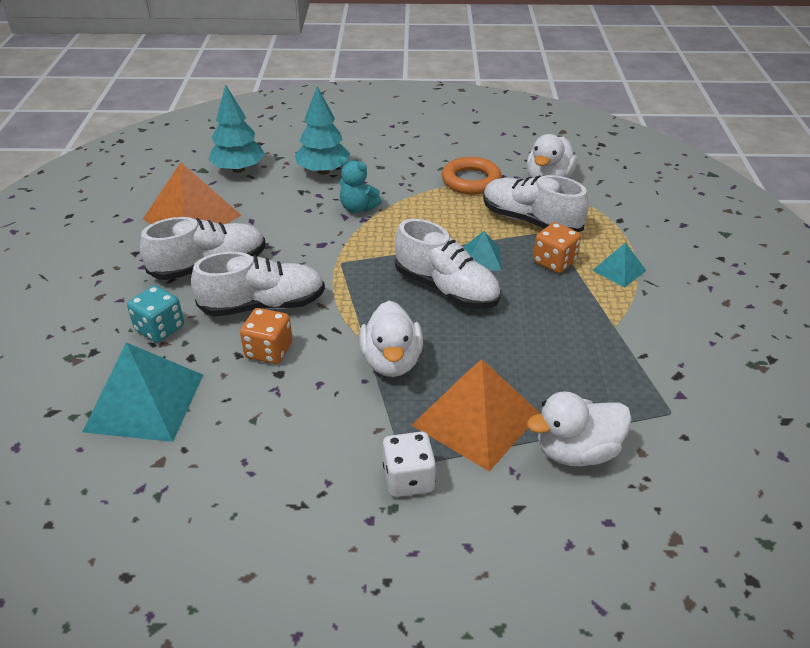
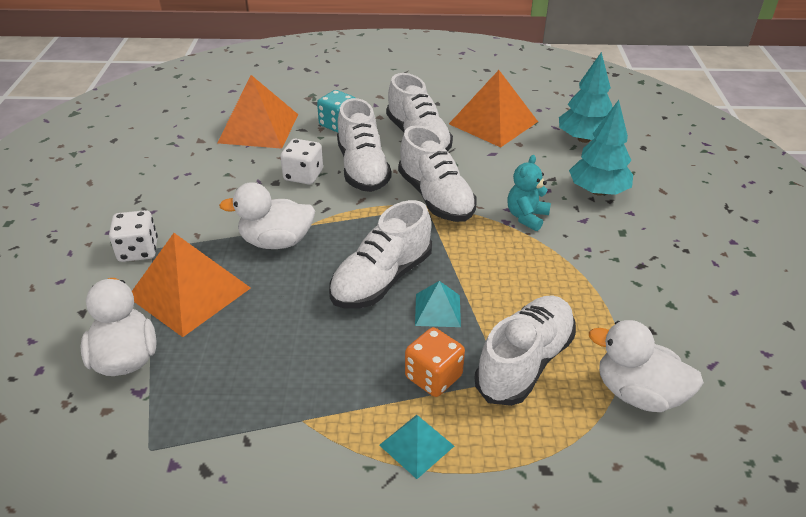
camera: 90 degrees right, 0 degrees up
turquoise pyramid [83,342,203,442] -> orange pyramid [217,75,298,149]
orange dice [240,308,293,364] -> white dice [280,139,323,185]
orange ring [442,157,502,194] -> none
none -> white shoe [398,125,477,222]

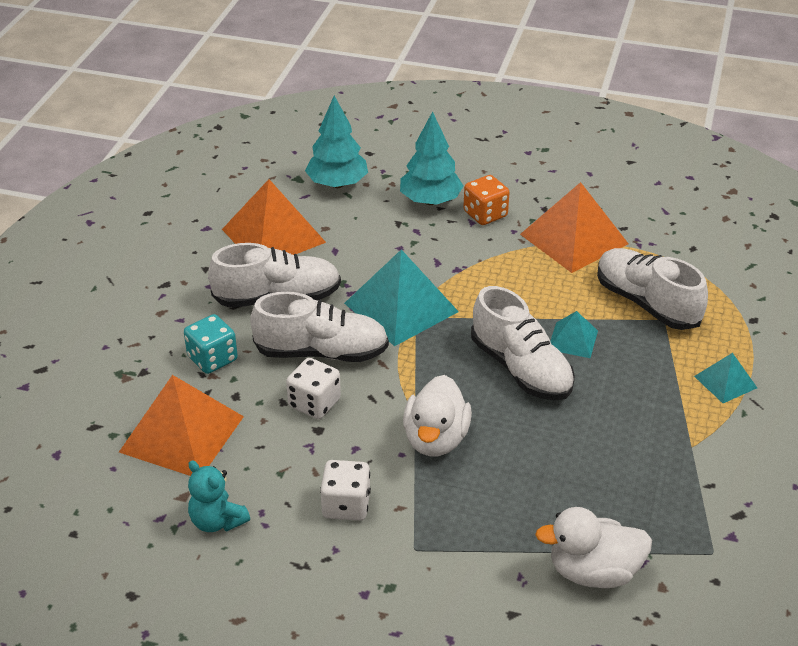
camera: 75 degrees left, 0 degrees up
white dice [109,210,158,262] -> white dice moved to [320,460,371,521]
orange pyramid [132,233,251,337] -> orange pyramid moved to [520,182,629,273]
white shoe [398,125,477,222] -> turquoise pyramid [344,249,459,346]
orange dice [405,327,465,397] -> orange dice moved to [463,175,510,225]
turquoise teddy bear [507,155,551,231] -> turquoise teddy bear moved to [188,460,250,532]
white duck [589,320,704,412] -> none

